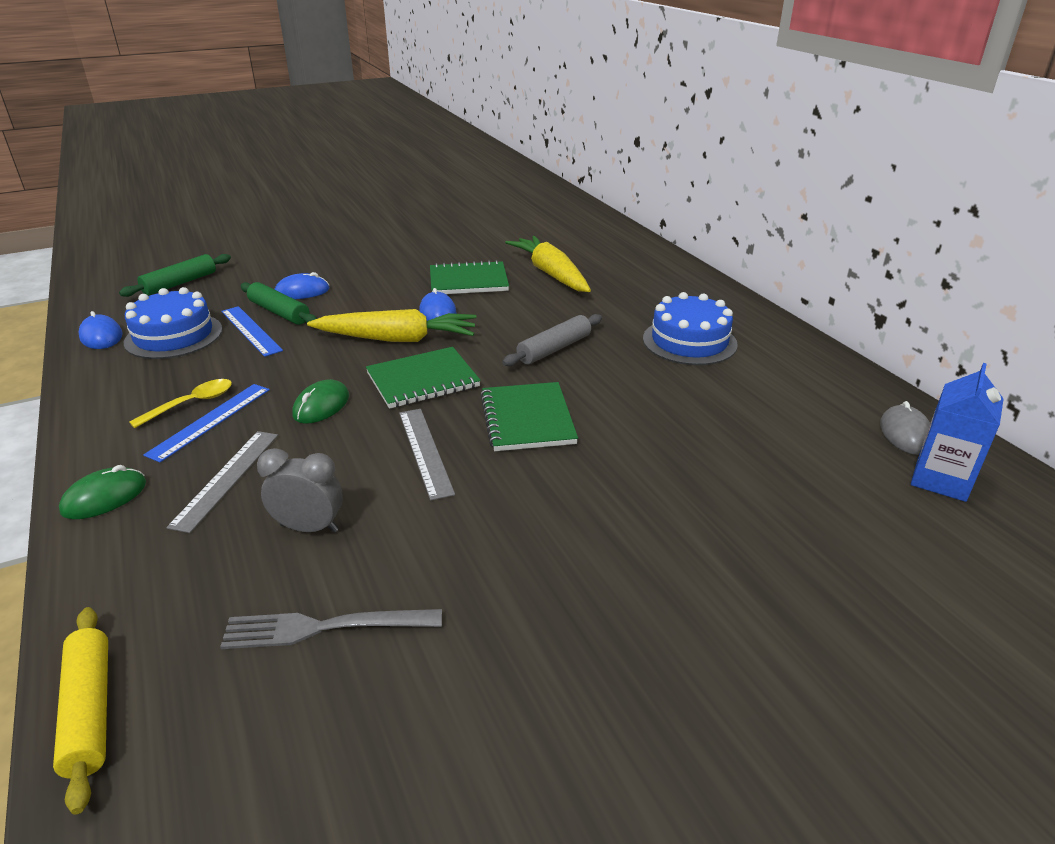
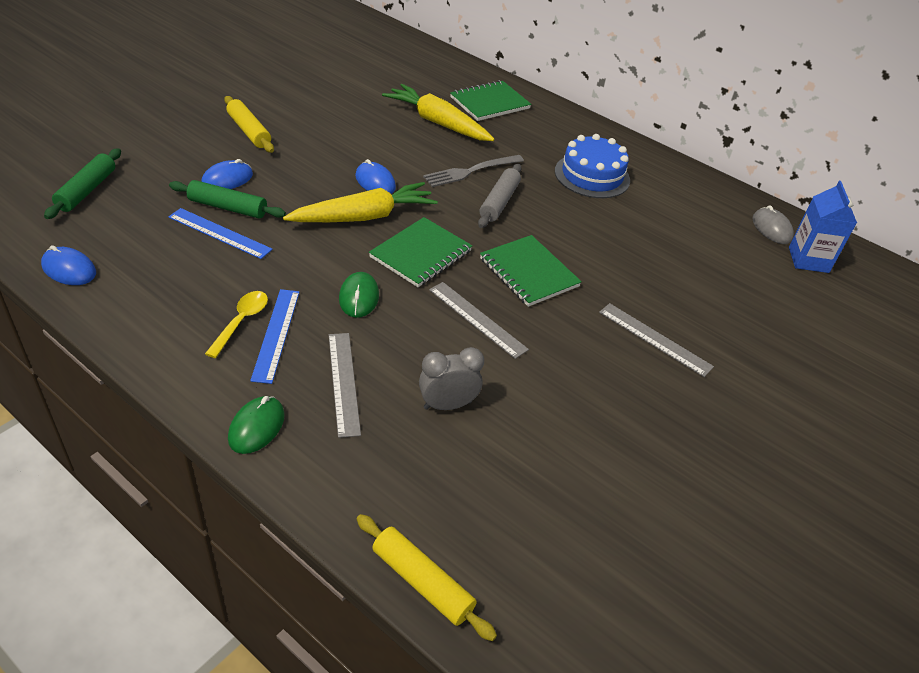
camera: 30 degrees left, 10 degrees up
blue cake [124,287,222,359] -> none
grey fork [220,609,442,649] -> grey fork moved to [423,155,524,187]
green notebook [430,260,509,294] -> green notebook moved to [450,80,531,121]
none -> yellow rolling pin [224,96,274,153]
none -> grey ruler [599,303,714,377]

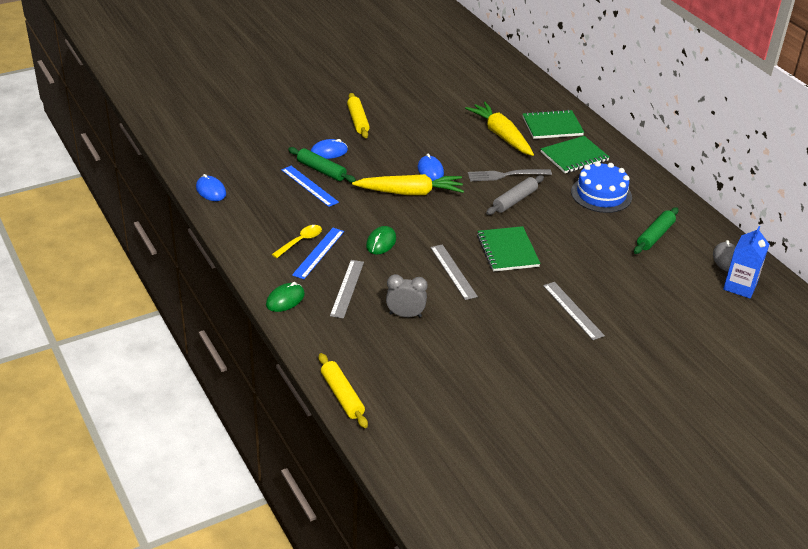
camera: 25 degrees right, 5 degrees down
green rolling pin [44,148,121,219] -> green rolling pin moved to [634,207,678,254]
green notebook [369,217,472,287] -> green notebook moved to [541,136,610,173]

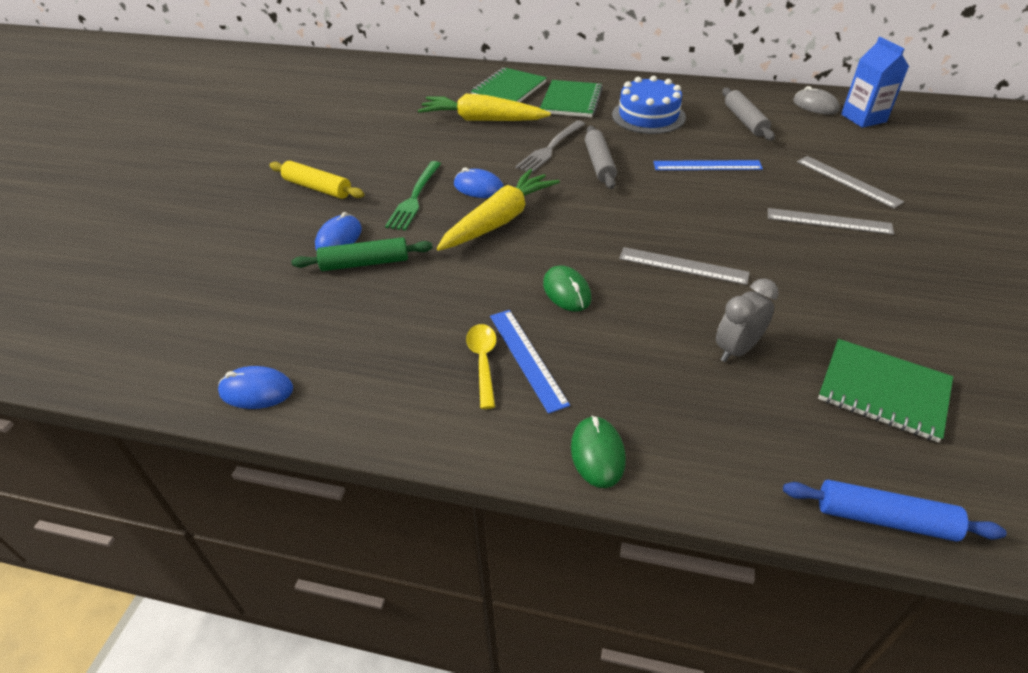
camera: 45 degrees left, 5 degrees up
blue ruler [281,166,339,207] -> blue ruler moved to [653,160,763,170]
yellow rolling pin [319,353,368,428] -> blue rolling pin [783,480,1007,542]
grey ruler [330,260,364,319] -> grey ruler moved to [797,156,905,209]
green notebook [477,226,541,272] -> green notebook moved to [818,339,953,442]
green rolling pin [634,207,678,254] -> grey rolling pin [722,88,775,140]
none -> green fork [385,161,441,231]

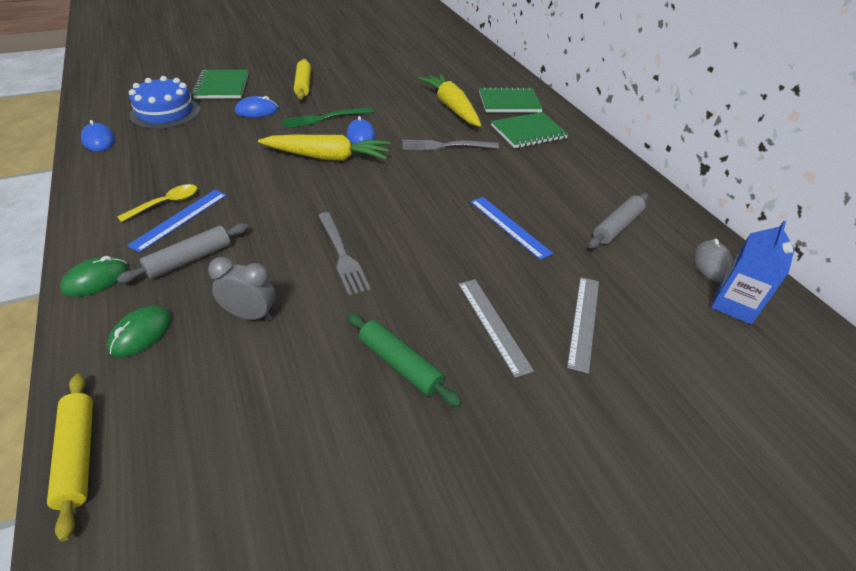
camera: 50 degrees right, 0 degrees up
green rolling pin [291,237,433,271] -> green rolling pin moved to [347,312,462,407]
green mouse [543,265,592,312] -> green mouse moved to [107,305,172,357]
grey rolling pin [585,126,617,189] -> grey rolling pin moved to [117,223,249,283]
blue cake [612,76,686,134] -> blue cake moved to [129,76,200,129]
grey ruler [619,247,750,285] -> grey fork [318,212,371,296]
blue rolling pin [783,480,1007,542] -> yellow rolling pin [47,374,93,541]
green notebook [818,339,953,442] -> green notebook moved to [192,70,249,99]

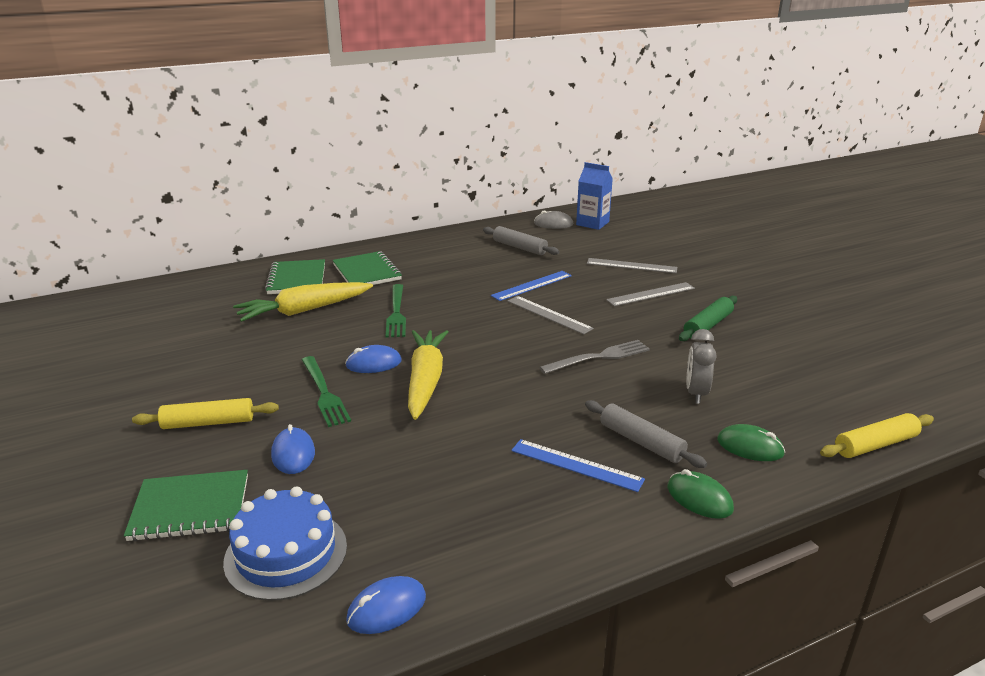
camera: 90 degrees left, 15 degrees down
yellow spoon [117,184,197,222] -> none
grey fork [403,140,499,150] -> green fork [386,284,406,338]
none -> grey ruler [507,296,594,335]

